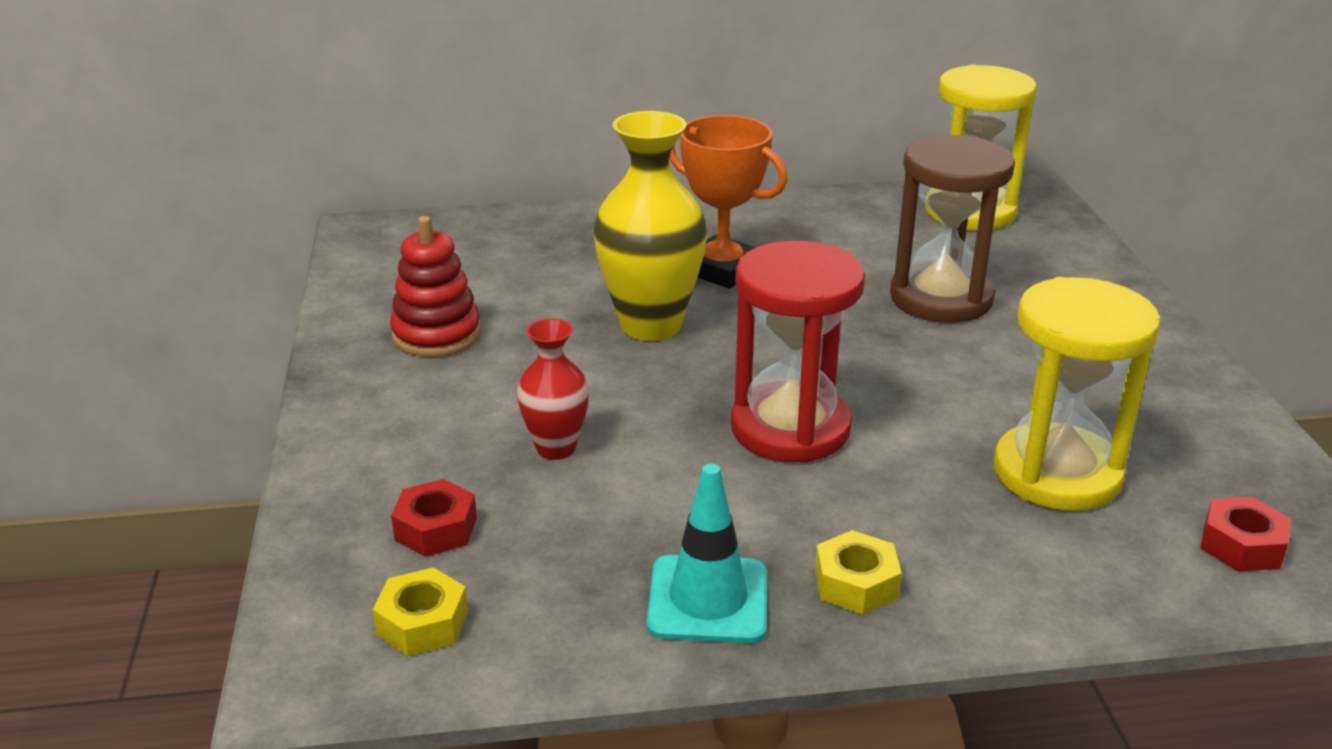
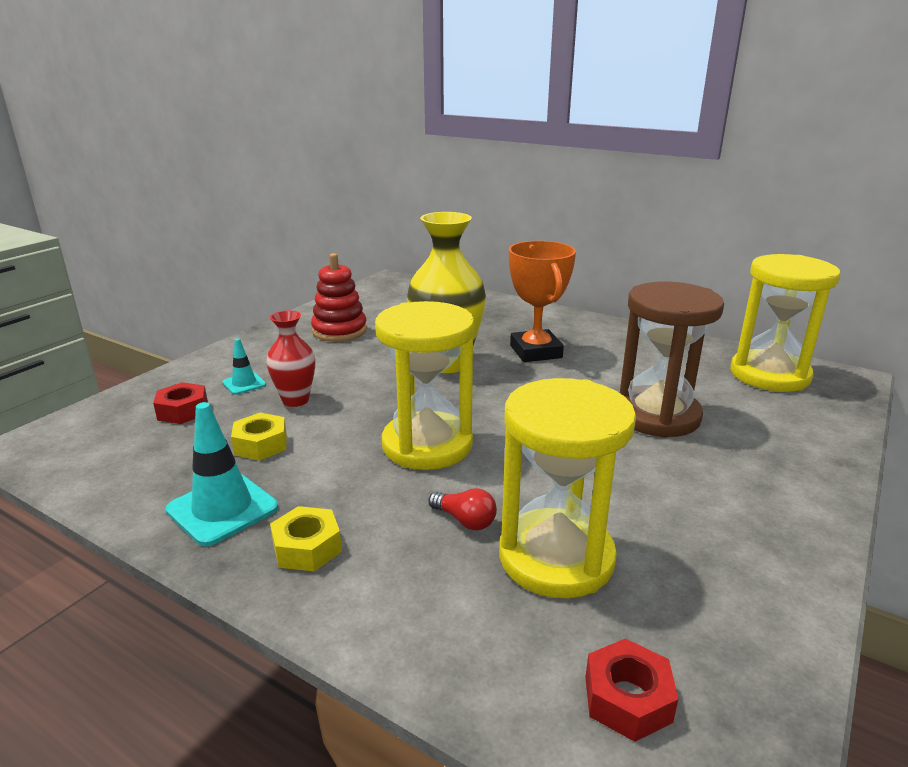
camera: 40 degrees right, 5 degrees down
yellow nut [373,567,468,656] -> yellow nut moved to [231,413,287,461]
red hourglass [731,241,865,463] -> yellow hourglass [375,301,475,470]
none -> turquoise traffic cone [222,338,266,395]
none -> red light bulb [429,488,497,530]

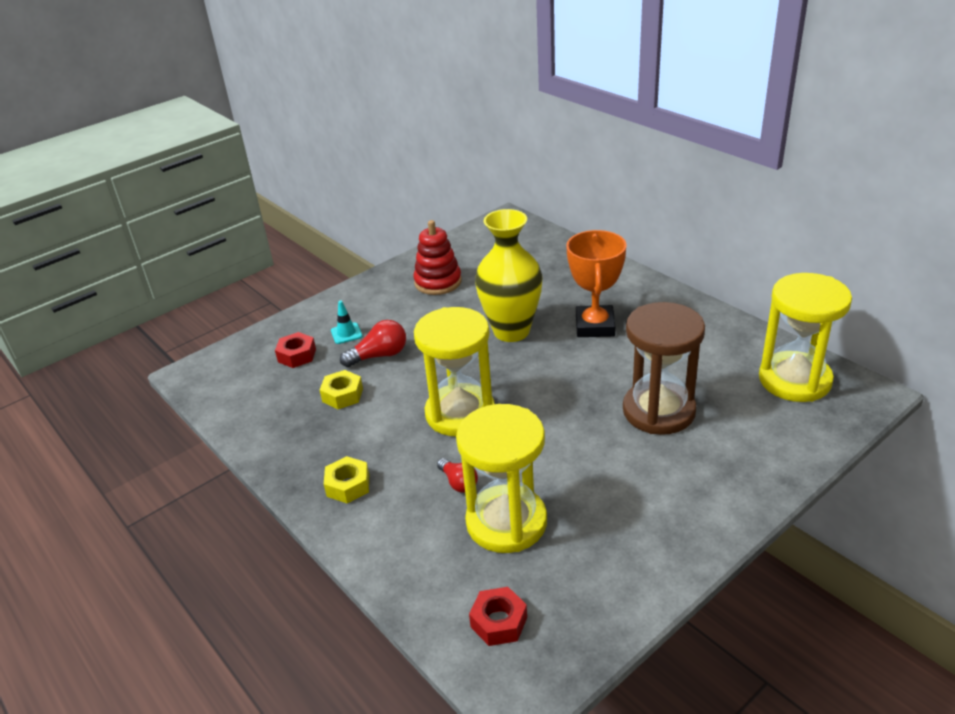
camera: 20 degrees right, 10 degrees up
turquoise traffic cone [166,402,278,546] -> none
red vase [266,311,315,407] -> red light bulb [340,320,406,367]

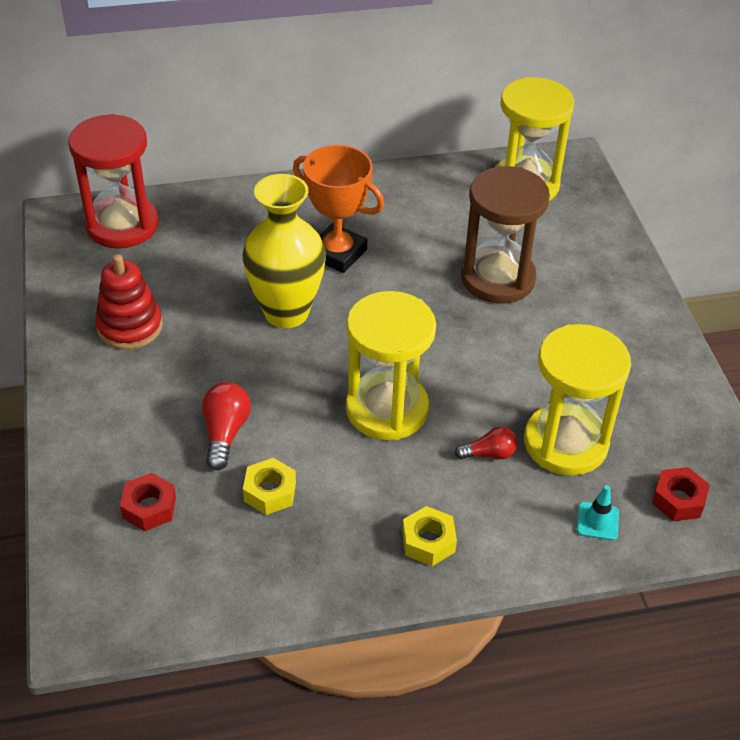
camera: 65 degrees left, 10 degrees up
turquoise traffic cone [331,300,362,344] -> turquoise traffic cone moved to [577,485,619,540]
none -> red hourglass [68,114,158,249]

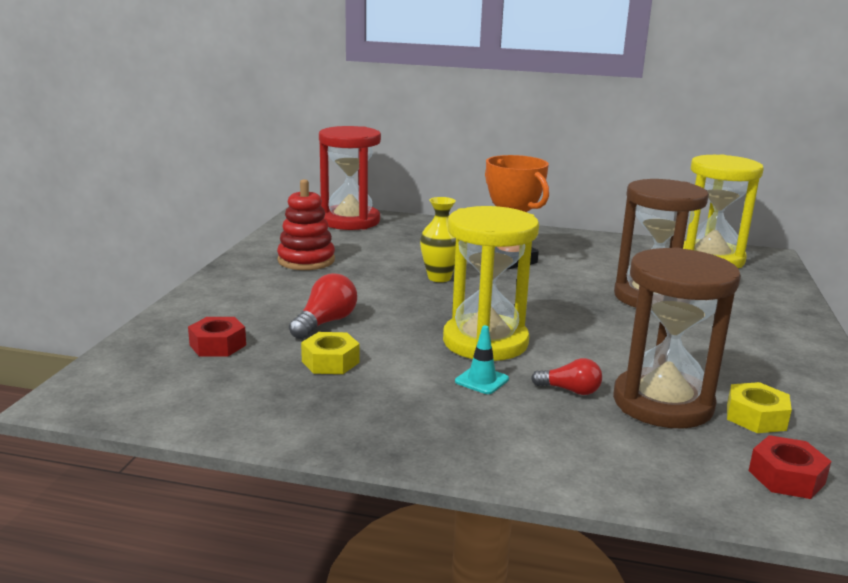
camera: 25 degrees right, 25 degrees down
yellow vase [242,174,326,328] -> yellow vase [420,197,456,282], size x0.56
yellow nut [402,506,457,566] -> yellow nut moved to [727,382,792,433]
yellow hourglass [524,324,631,476] -> brown hourglass [613,247,741,428]
turquoise traffic cone [577,485,619,540] -> turquoise traffic cone moved to [455,325,509,394]

